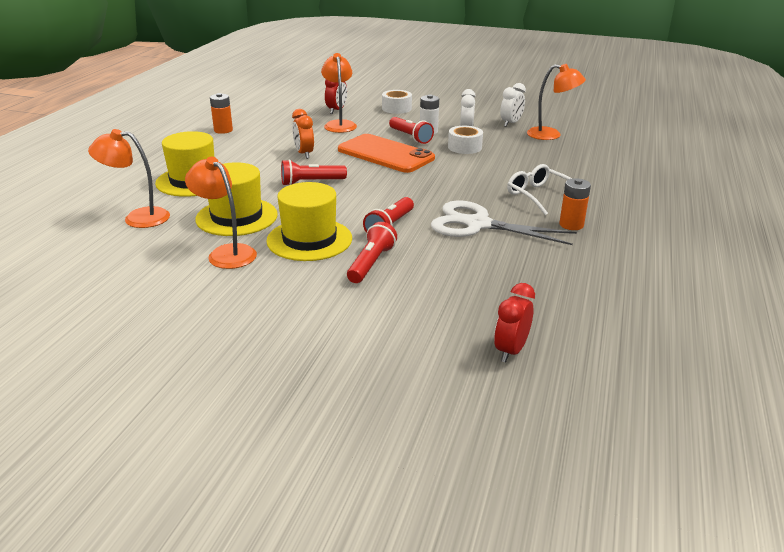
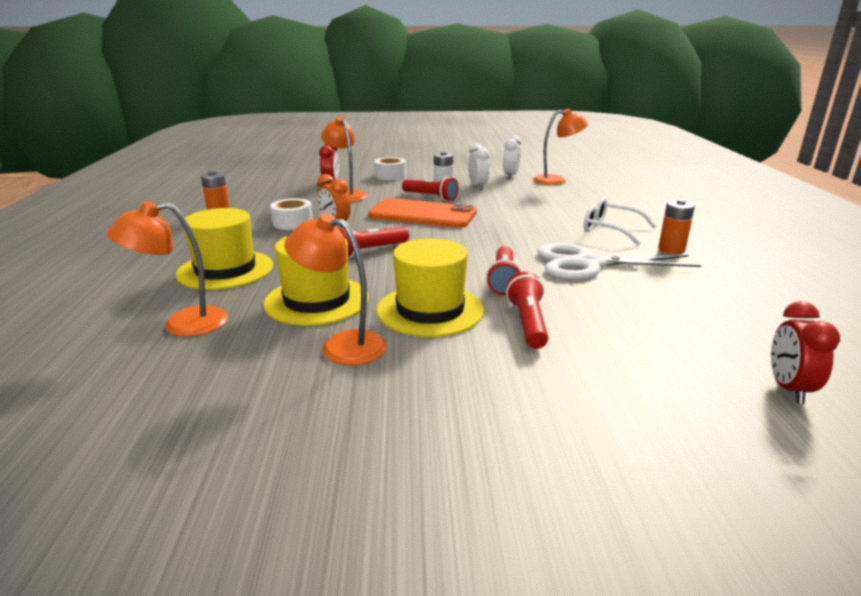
camera: 20 degrees left, 5 degrees down
white tape [448,126,483,154] -> white tape moved to [270,198,313,230]

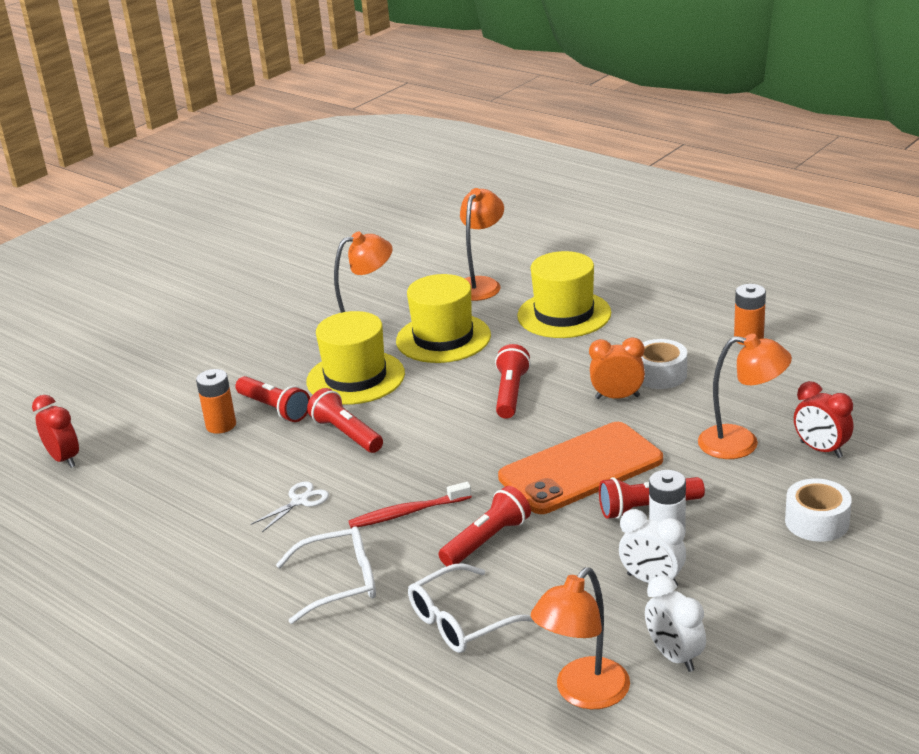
camera: 135 degrees right, 5 degrees up
white scissors [538,243,702,279] -> white scissors [250,481,329,532], size x0.44
orange battery [658,199,695,255] -> orange battery moved to [196,369,236,434]
none -> red toothbrush [349,482,472,529]
none -> white glasses [408,563,534,653]
none -> red flashlight [439,486,531,566]

